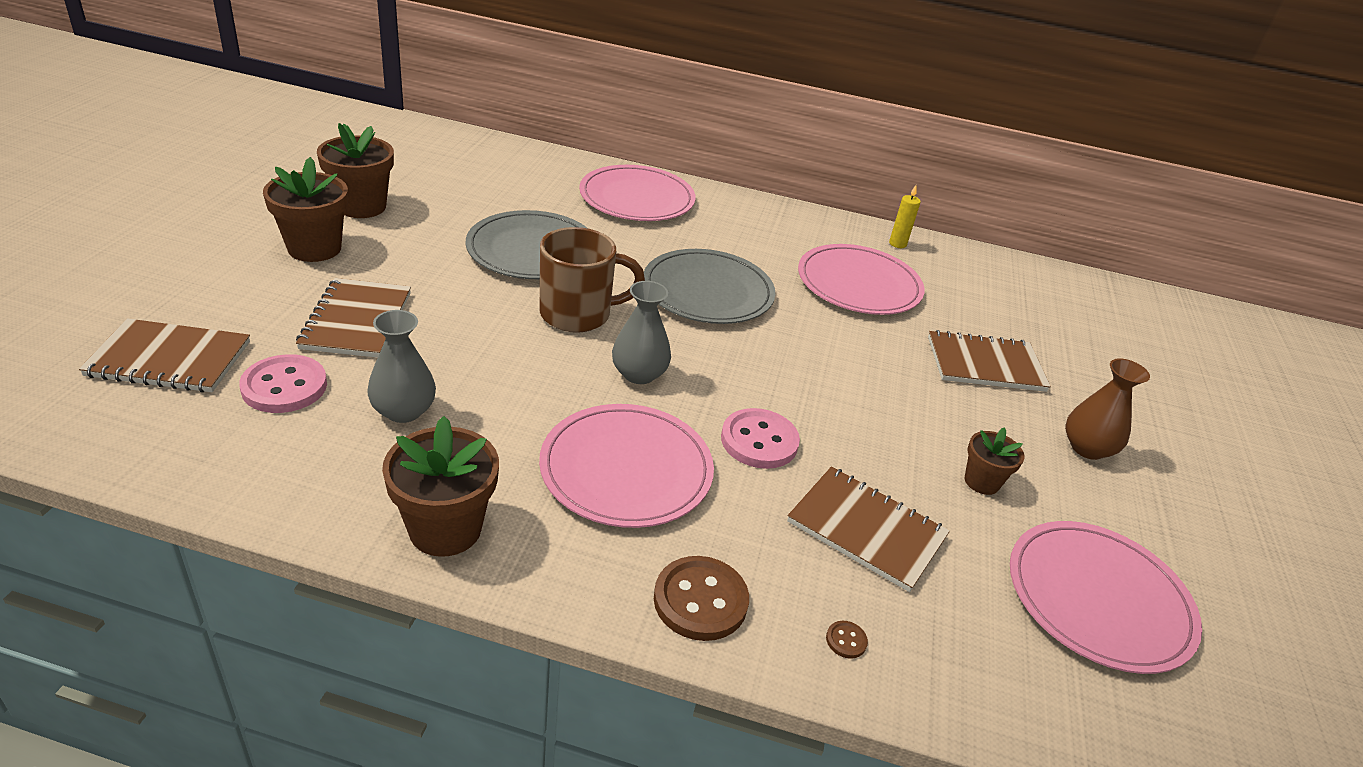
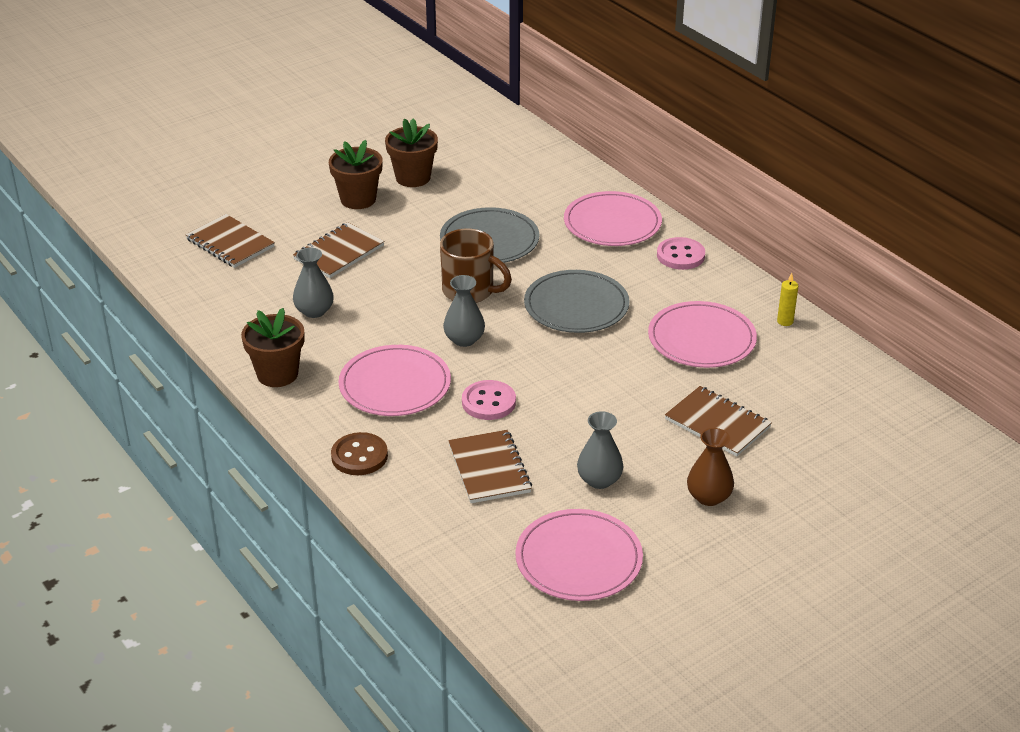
camera: 45 degrees right, 0 degrees up
pink button [239,354,327,413] -> pink button moved to [657,237,705,270]
brown button [826,621,868,659] -> none
brown flower pot [965,427,1024,495] -> grey vase [577,411,623,489]

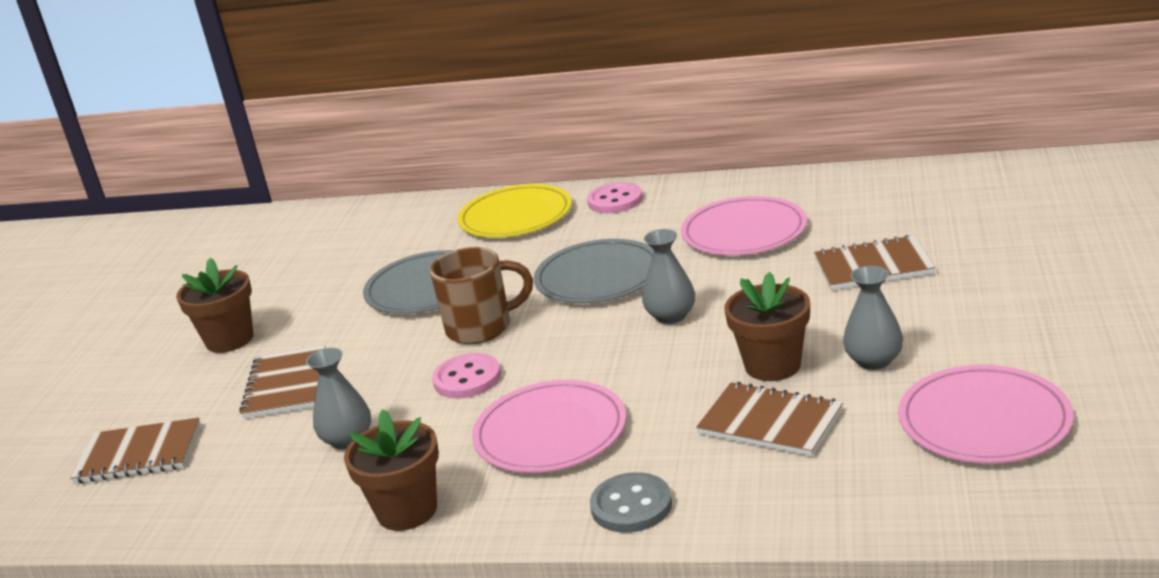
camera: 40 degrees left, 10 degrees down
brown button [331,432,388,475] -> grey button [590,472,672,533]
brown flower pot [385,118,438,187] -> brown flower pot moved to [724,272,810,381]
grey vase [443,275,485,347] -> grey vase moved to [642,229,695,324]
pink button [462,380,516,420] -> pink button moved to [432,353,501,398]
pink plate [564,191,662,246] -> yellow plate [457,184,572,238]
brown vase [687,428,734,506] -> none
yellow candle [777,273,798,326] -> none

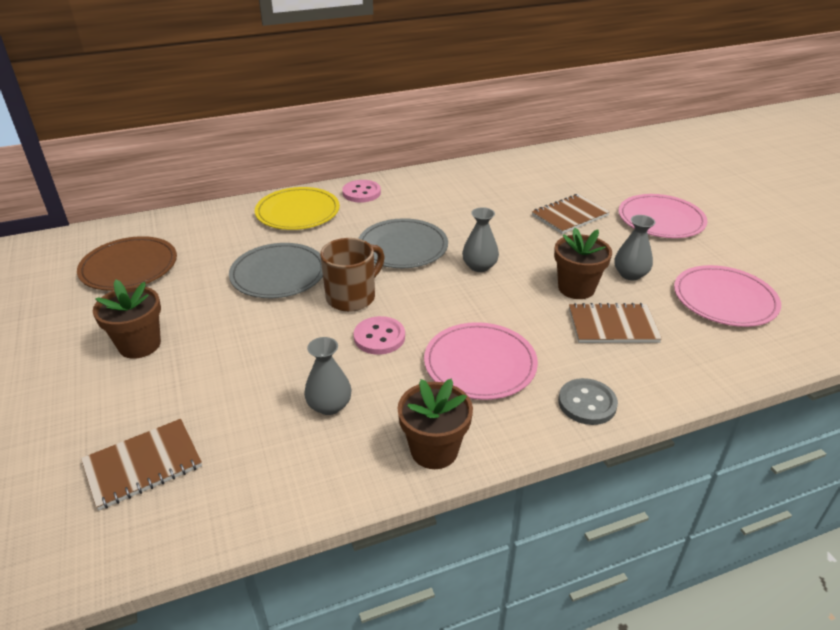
camera: 35 degrees left, 10 degrees up
brown notebook [239,345,325,419] -> none
pink plate [681,196,807,255] -> pink plate moved to [619,194,708,238]
none -> brown plate [77,236,177,291]

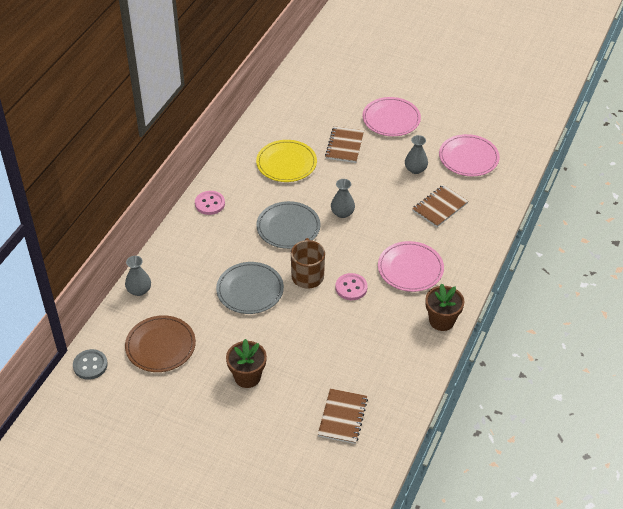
camera: 45 degrees left, 10 degrees up
yellow plate [255,187,340,230] -> yellow plate moved to [256,140,317,182]
grey vase [304,337,351,415] -> grey vase moved to [125,256,151,296]
brown flower pot [554,228,612,299] -> none
grey button [558,378,618,425] -> grey button moved to [73,349,108,380]

